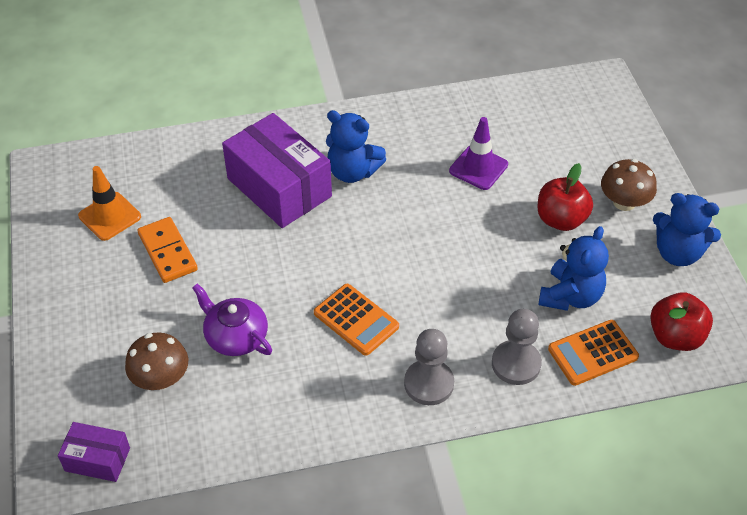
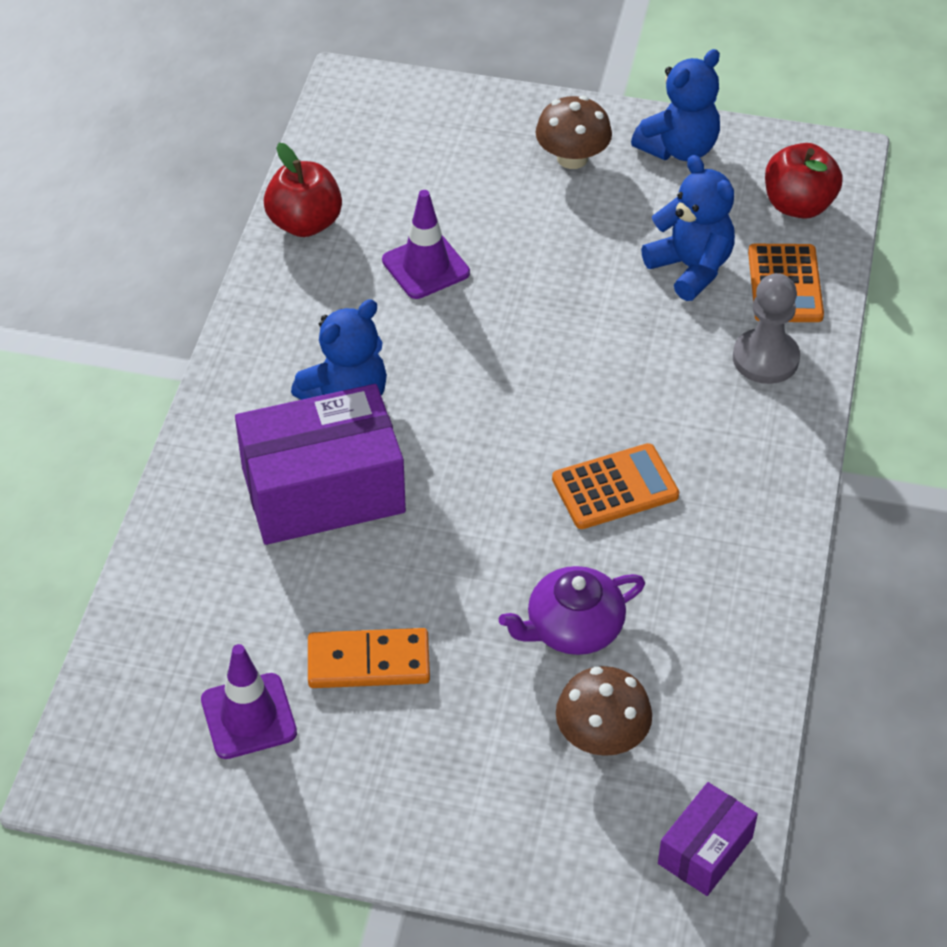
camera: 65 degrees left, 0 degrees up
orange traffic cone [78,166,141,241] -> purple traffic cone [201,644,297,759]
grey pawn [404,329,454,405] -> none
red apple [537,163,593,231] -> red apple moved to [264,143,342,237]

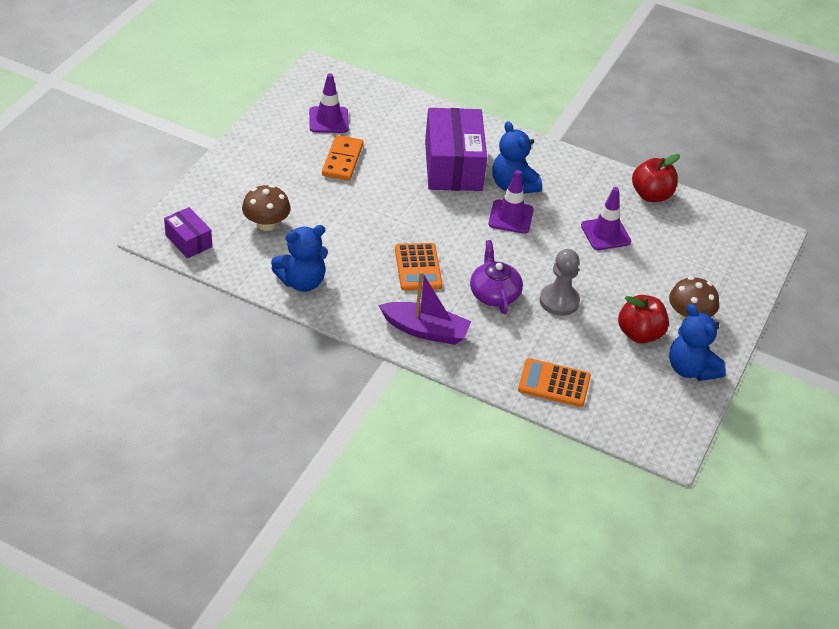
camera: 100 degrees right, 5 degrees down
purple teapot [499,566,645,655] -> purple teapot moved to [470,240,523,314]
blue teddy bear [641,155,735,301] -> blue teddy bear moved to [271,225,328,292]
grey pawn [733,273,800,384] -> grey pawn moved to [540,249,580,316]
red apple [765,143,843,219] -> red apple moved to [618,295,669,343]
none -> purple boat [378,271,471,345]
none -> purple traffic cone [488,170,534,234]

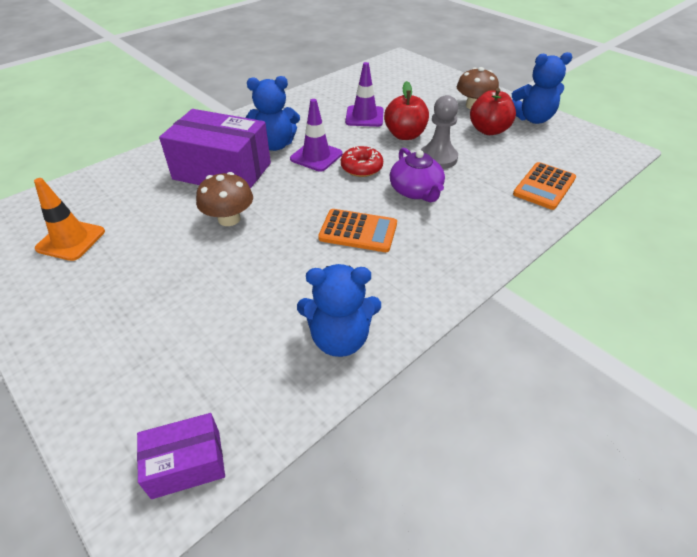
camera: 65 degrees left, 0 degrees up
brown mushroom [242,185,291,231] -> brown mushroom moved to [196,172,253,226]
blue teddy bear [271,225,328,292] -> blue teddy bear turned 90 degrees clockwise [297,264,381,357]
purple traffic cone [309,73,349,133] -> orange traffic cone [34,178,105,261]
orange domino [322,135,363,181] -> none
purple boat [378,271,471,345] -> none
purple teapot [470,240,523,314] -> purple teapot turned 120 degrees counterclockwise [390,148,445,202]
red apple [632,154,680,202] -> red apple moved to [384,81,429,140]
none -> red donut [341,146,383,177]

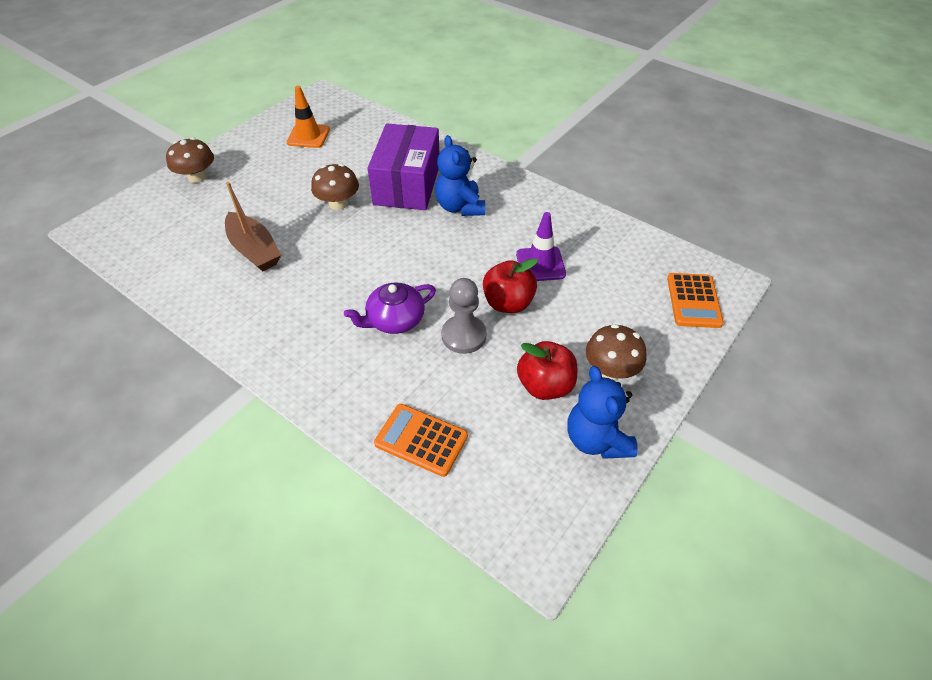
camera: 80 degrees right, 5 degrees up
purple box [137,413,225,499] -> none
purple traffic cone [290,99,343,172] -> none
blue teddy bear [297,264,381,357] -> none
orange calculator [318,209,397,252] -> orange calculator moved to [667,273,724,328]
red donut [341,146,383,177] -> none
none -> brown mushroom [166,137,214,183]
none -> brown boat [225,182,281,272]

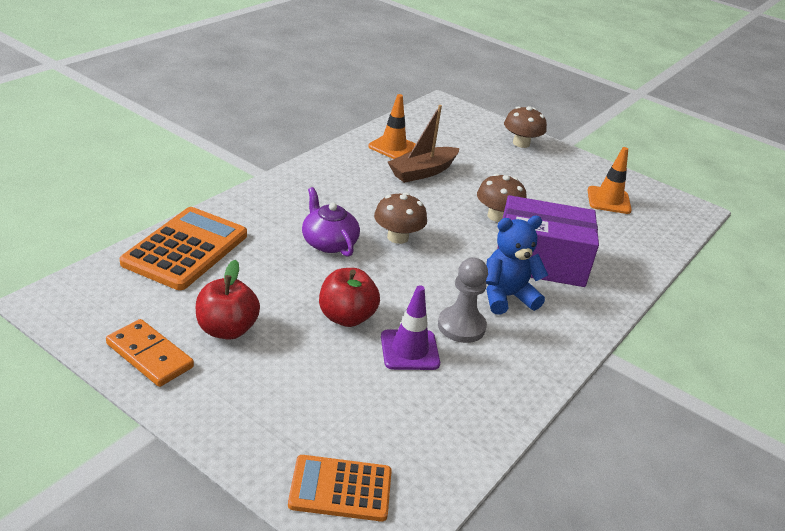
camera: 85 degrees right, 15 degrees down
orange calculator [374,404,468,477] -> orange calculator [120,207,247,290], size x1.58
grey pawn [441,278,487,354] -> grey pawn moved to [438,257,488,343]
blue teddy bear [567,366,638,459] -> orange domino [106,319,194,387]
brown mushroom [586,324,646,380] -> brown mushroom moved to [374,192,427,244]
none -> orange traffic cone [368,94,416,159]

